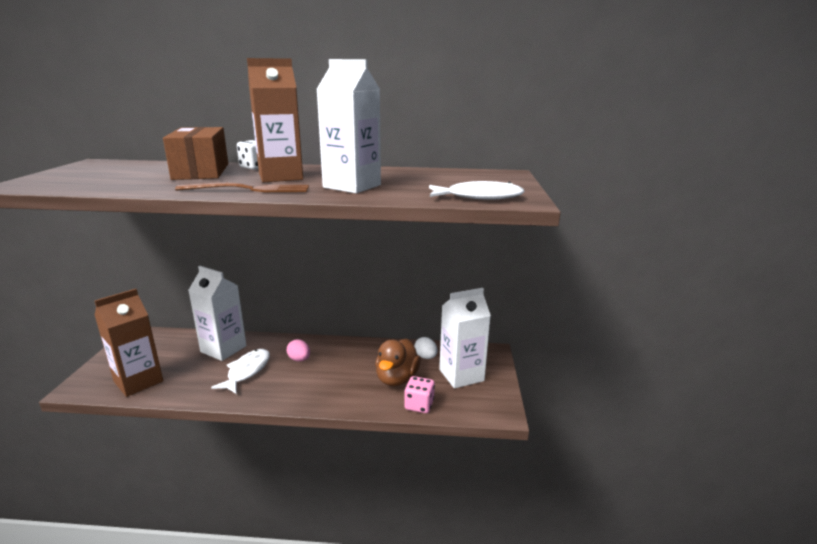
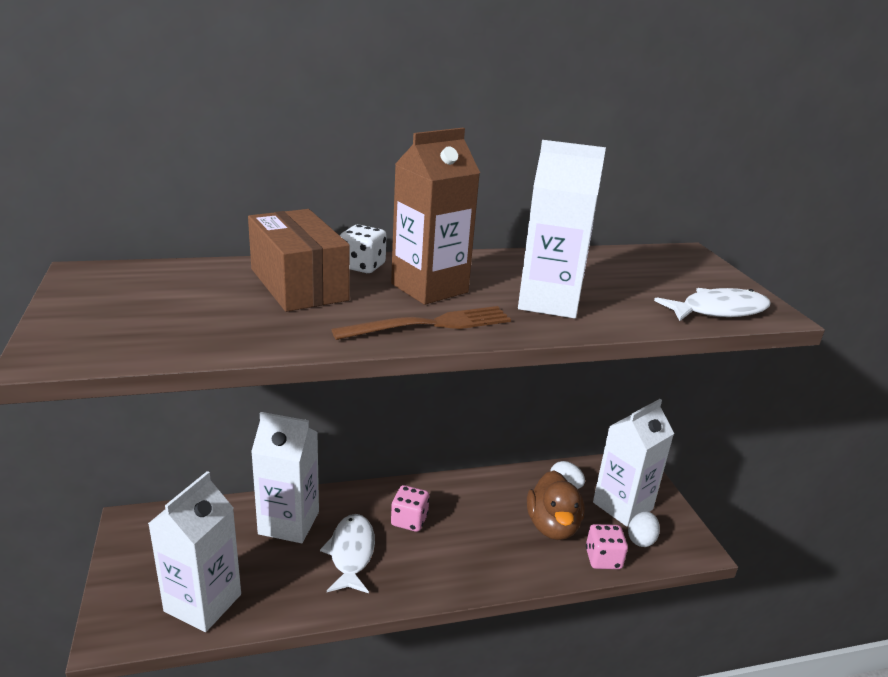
camera: 20 degrees left, 5 degrees up
brown carton [95,289,163,397] -> white carton [148,471,241,632]
pink egg [287,339,310,361] -> pink dice [391,485,429,532]
none -> white egg [628,512,660,547]

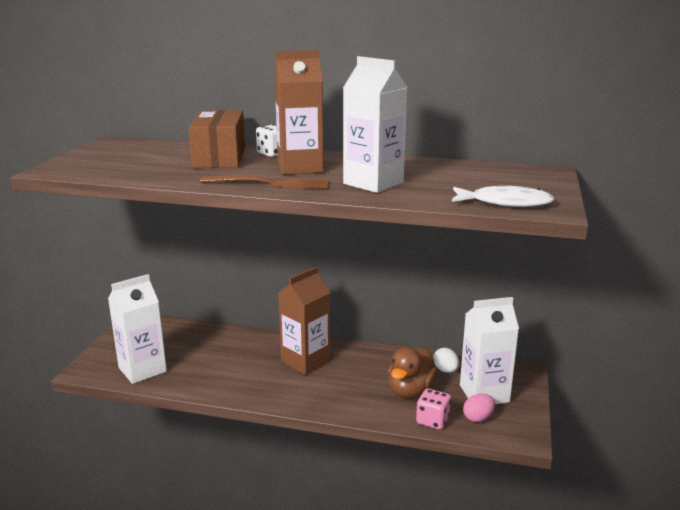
camera: 30 degrees right, 5 degrees down
white carton [251,412,319,543] -> none
white fish [320,514,375,593] -> none
pink dice [391,485,429,532] -> brown carton [278,266,331,375]
white egg [628,512,660,547] -> pink egg [463,394,495,422]

